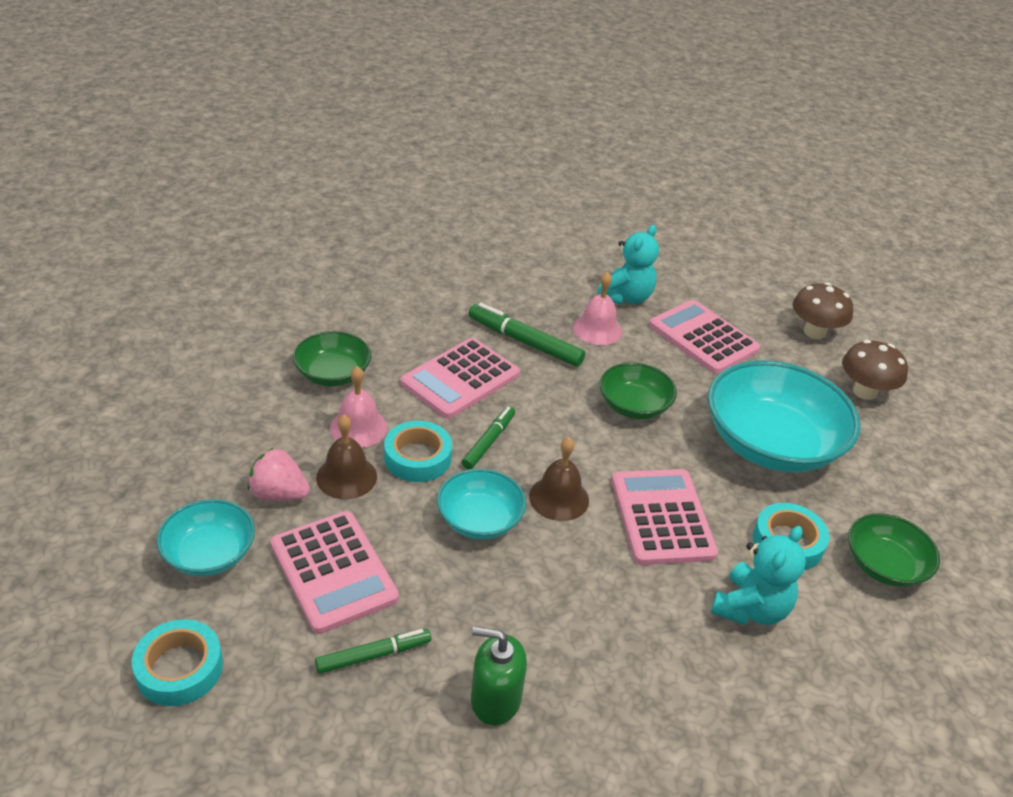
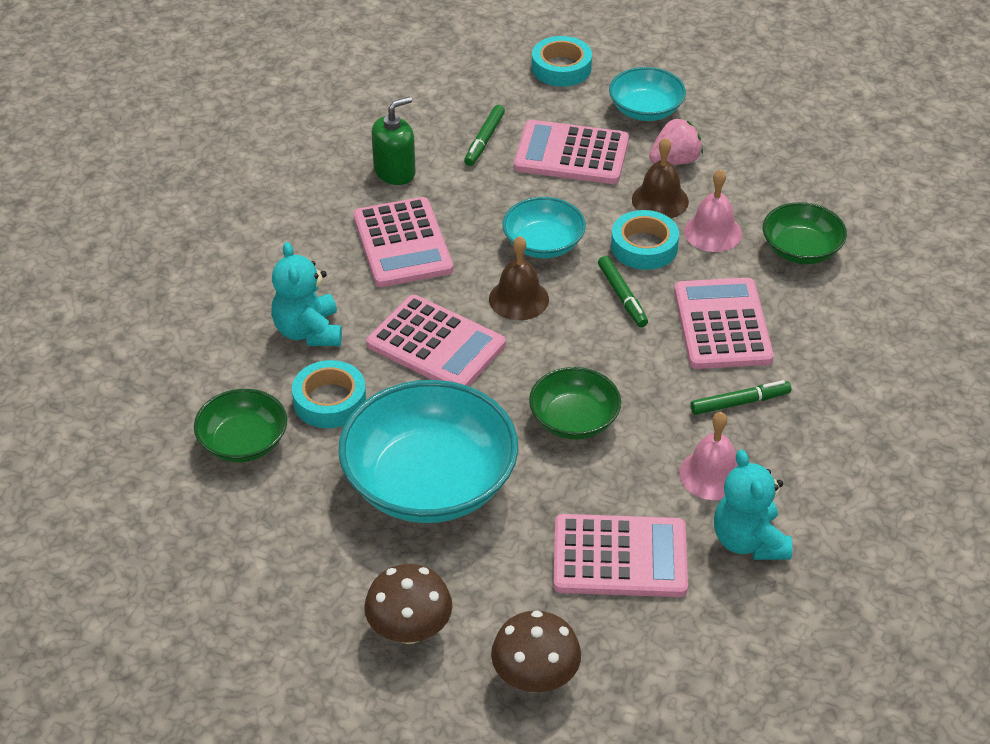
camera: 135 degrees right, 5 degrees up
green marker [469,303,585,367] -> green marker [691,380,792,415], size x0.64
none -> pink calculator [353,197,453,287]

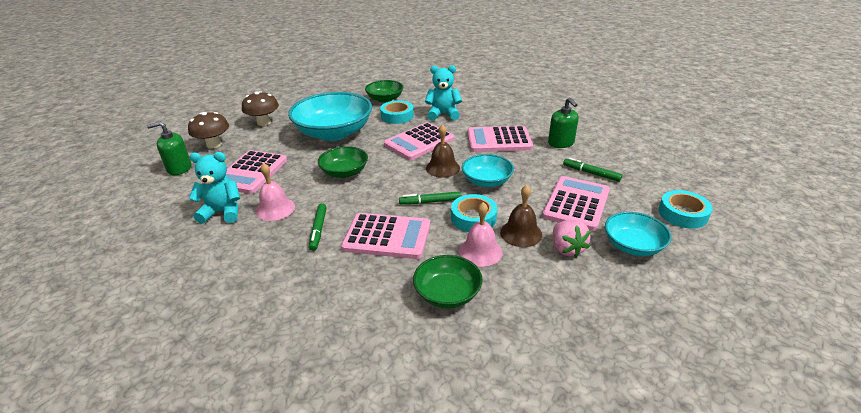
camera: 105 degrees right, 10 degrees down
none -> green soap dispenser [147,122,191,175]

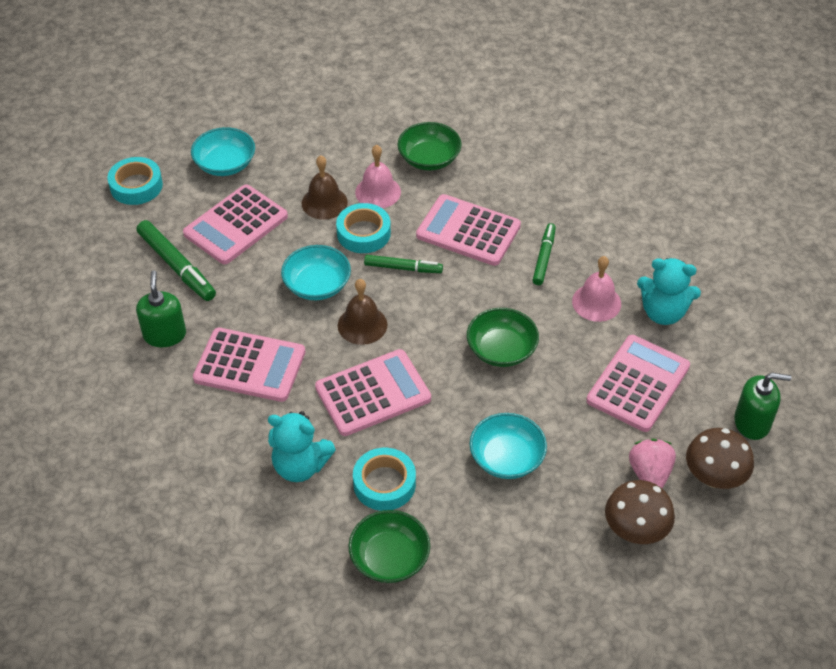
camera: 165 degrees left, 15 degrees up
turquoise bowl [288,92,372,141] -> turquoise bowl [470,413,547,479], size x0.53
pink strawberry [553,220,591,257] -> pink strawberry moved to [629,439,676,488]
green marker [563,158,622,182] -> green marker [137,220,216,301], size x1.55

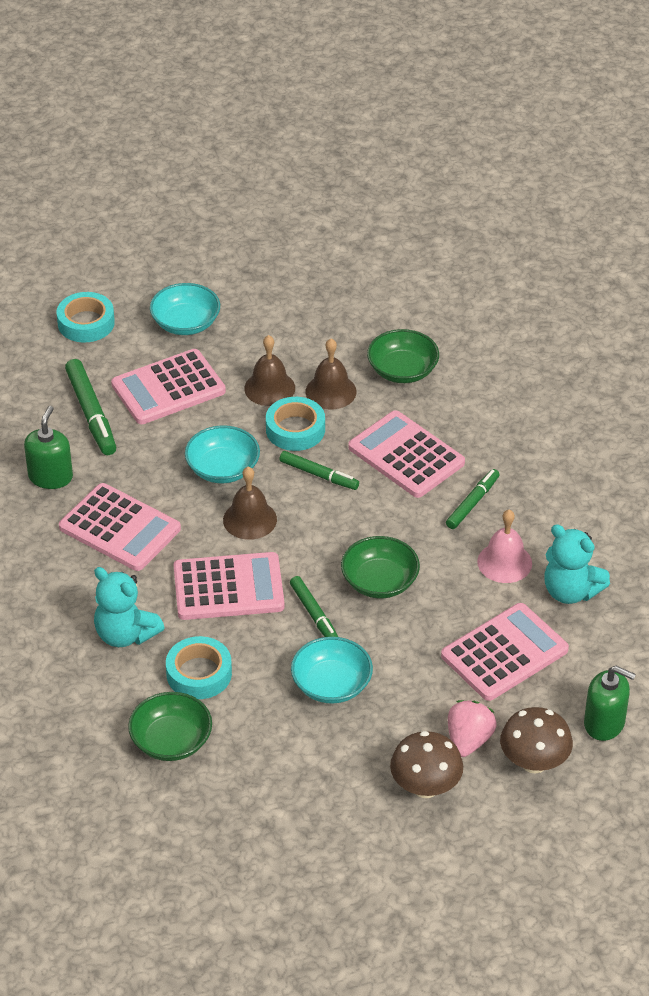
camera: 20 degrees right, 5 degrees down
pink bell [355,145,401,208] -> brown bell [306,338,357,409]
none -> green marker [290,576,338,637]

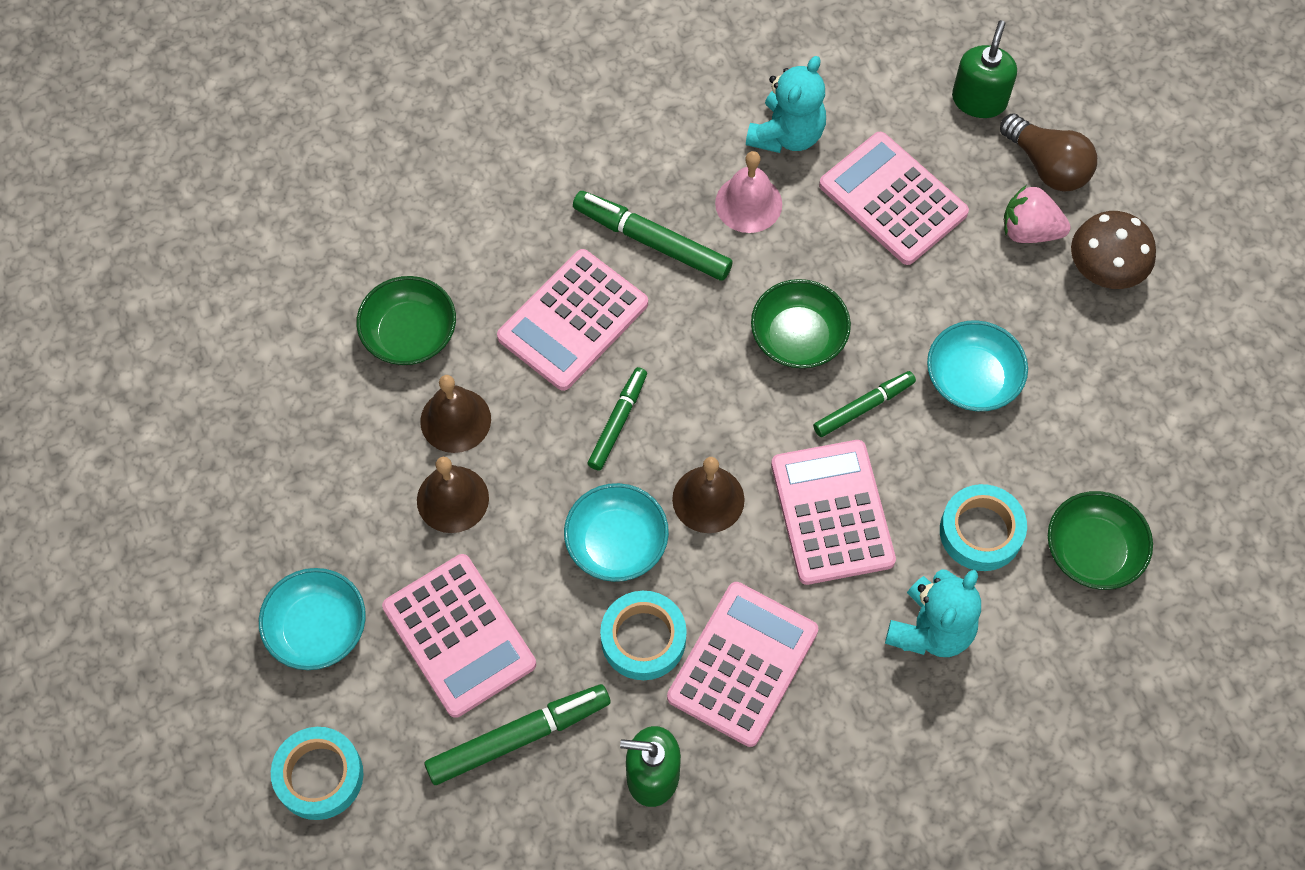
camera: 95 degrees left, 20 degrees up
turquoise tape [266,397,325,451] -> turquoise tape moved to [600,591,687,680]
green marker [446,469,500,529] -> green marker [573,191,732,281], size x1.55
brown mushroom [500,707,573,774] -> brown light bulb [1000,113,1097,192]

